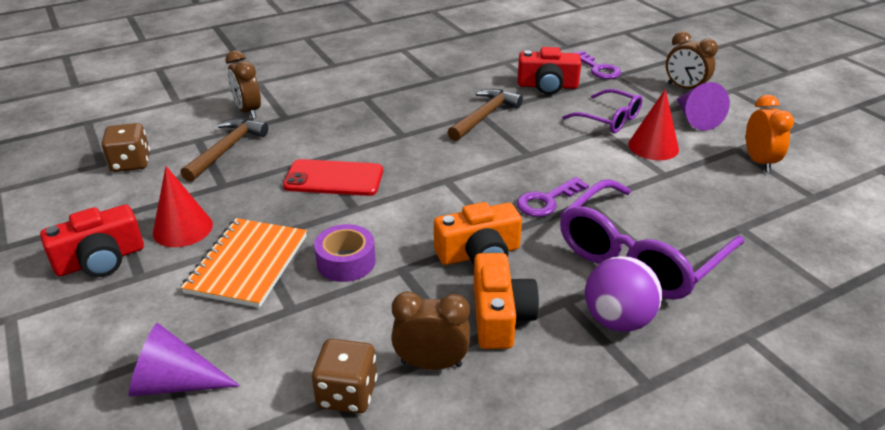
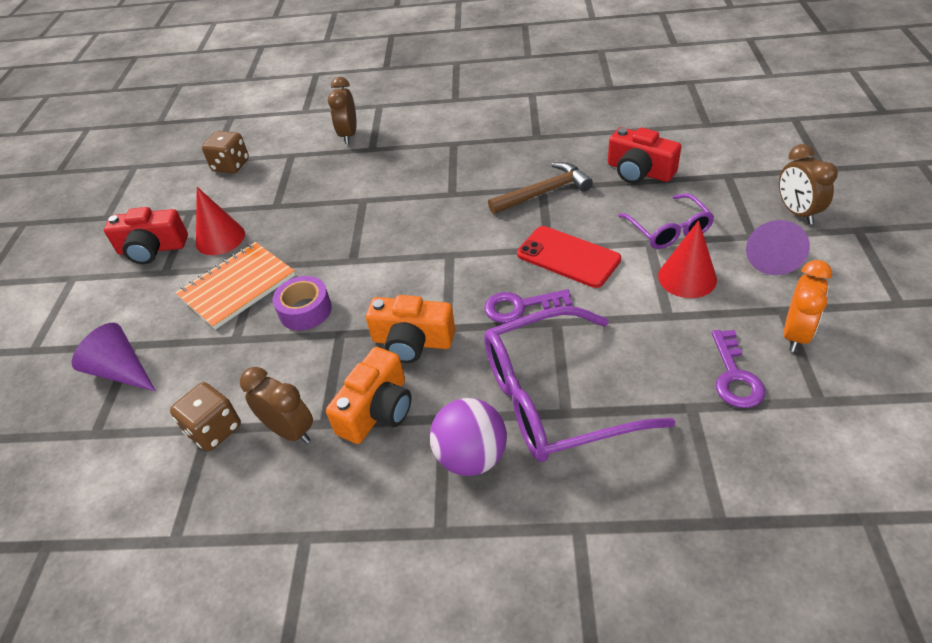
camera: 35 degrees right, 10 degrees up
brown hammer [181,118,268,182] -> none
red phone [283,159,383,196] -> red phone moved to [517,226,621,288]
purple key [573,50,621,79] -> purple key moved to [712,330,765,408]

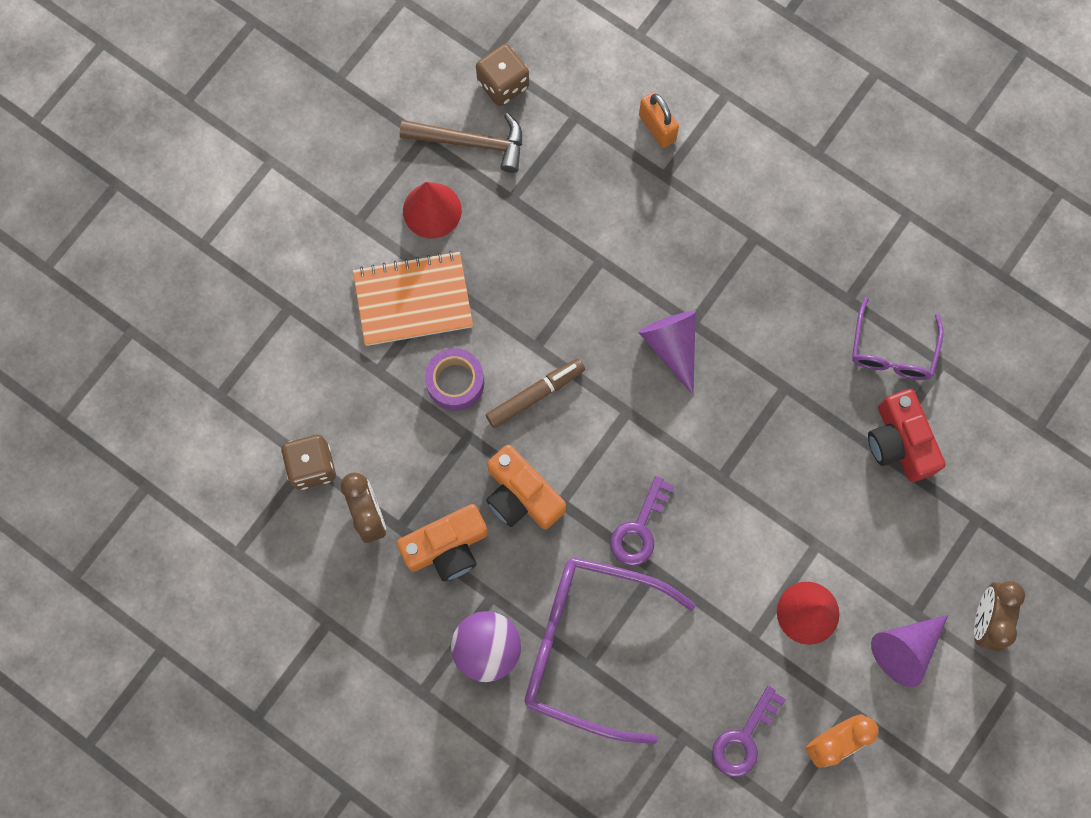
camera: 30 degrees right, 30 degrees up
purple cone [72,323,156,392] -> purple cone moved to [638,311,696,395]
red camera [104,207,188,264] -> none
brown clock [328,77,357,144] -> orange padlock [639,92,679,148]
purple key [484,289,572,323] -> purple key turned 90 degrees counterclockwise [610,476,675,566]
brown hammer [488,162,593,214] -> brown hammer moved to [400,113,522,173]
red phone [517,226,621,288] -> none
purple glasses [618,193,714,249] -> purple glasses moved to [852,297,943,380]
none -> brown marker [486,359,585,428]

